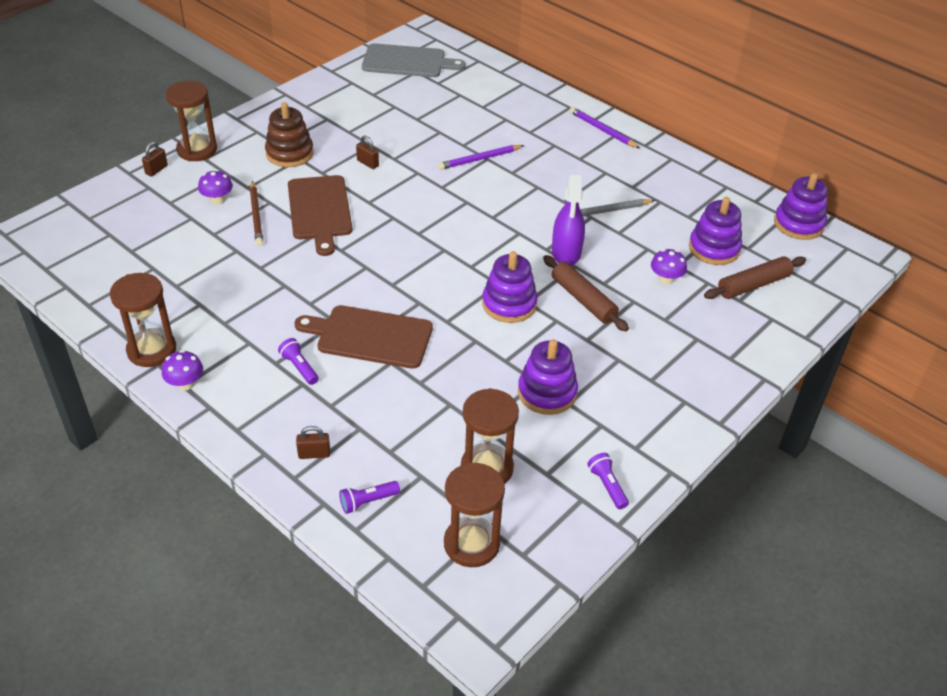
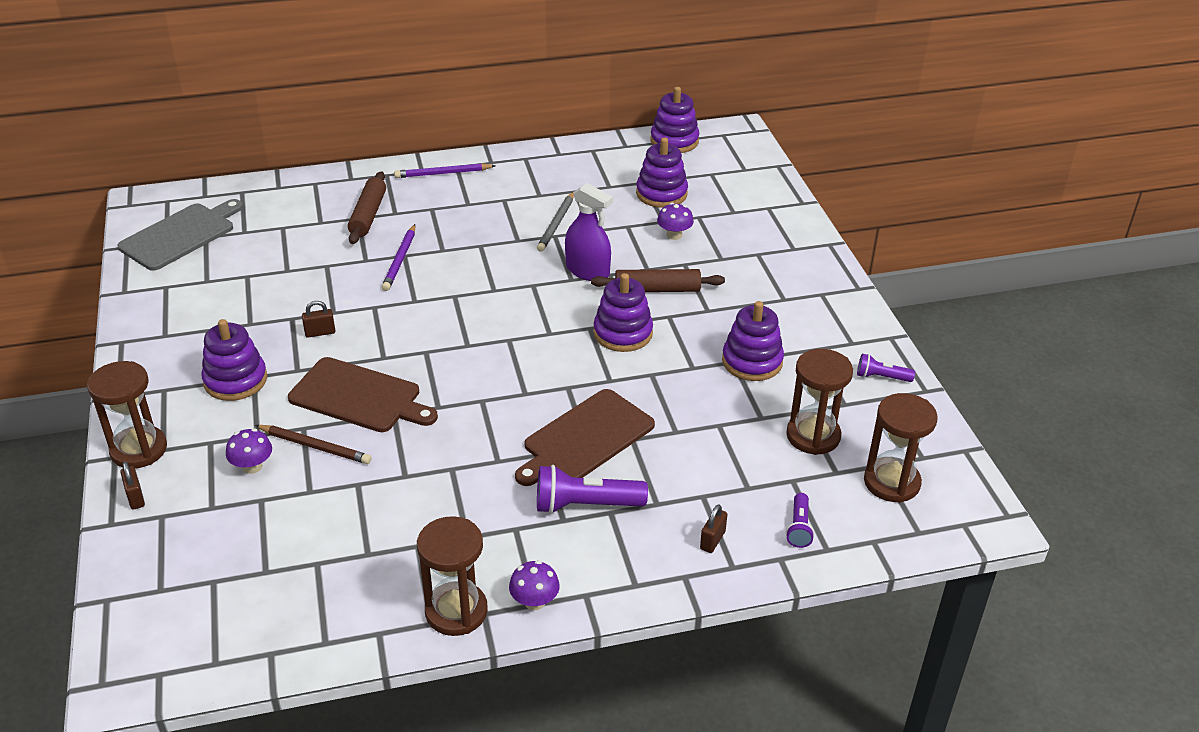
camera: 55 degrees left, 5 degrees down
brown stacking toy [265,102,314,167] -> purple stacking toy [201,319,267,401]
purple flashlight [278,338,319,385] -> purple flashlight [537,465,648,514], size x1.77
brown rolling pin [704,256,806,299] -> brown rolling pin moved to [348,171,386,244]

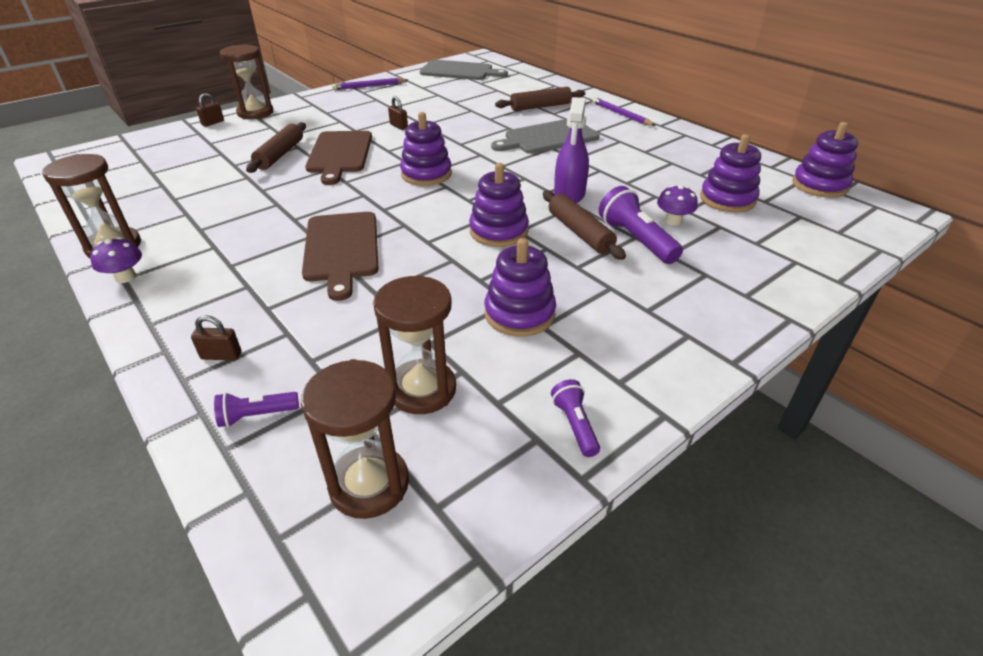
camera: 65 degrees right, 0 degrees up
purple stacking toy [201,319,267,401] -> purple stacking toy moved to [400,112,452,186]
purple mushroom [226,428,272,474] -> none
brown pencil [255,425,372,464] -> brown rolling pin [246,122,306,173]
purple pencil [382,224,415,291] -> purple pencil moved to [332,78,408,90]
brown cutting board [515,389,655,486] -> brown cutting board turned 120 degrees counterclockwise [302,212,379,301]
grey pencil [537,192,574,252] -> none
purple flashlight [537,465,648,514] -> purple flashlight moved to [599,186,683,264]
none -> grey cutting board [491,119,599,154]

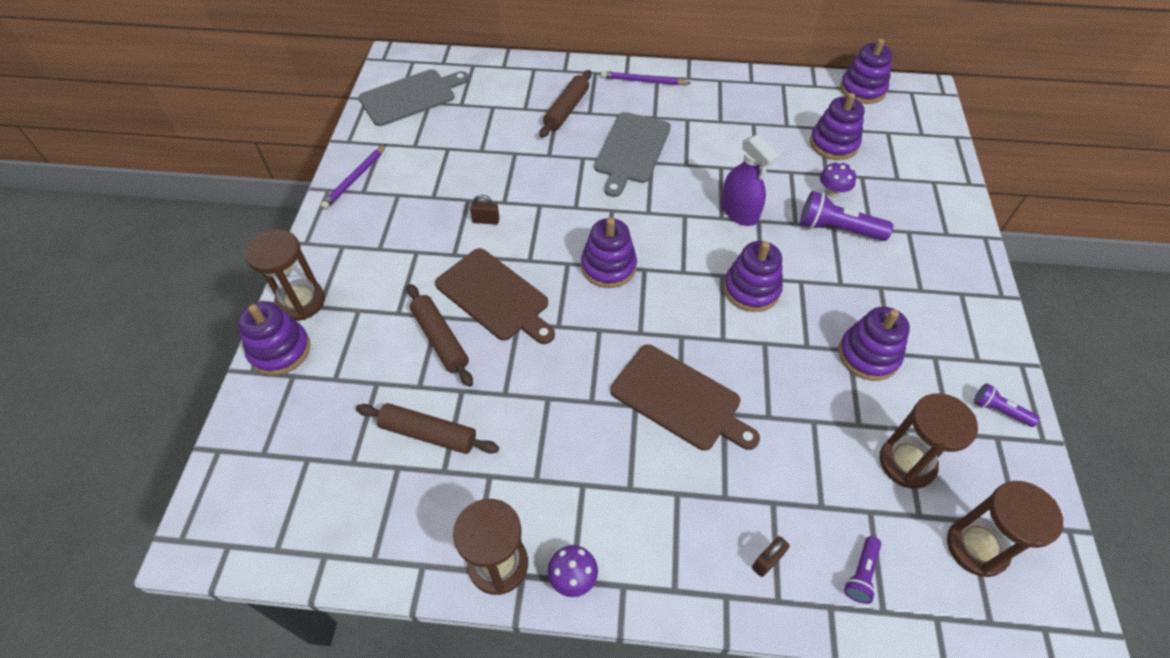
camera: 45 degrees left, 15 degrees up
brown padlock [196,93,224,127] -> purple stacking toy [238,302,310,376]
brown rolling pin [543,191,626,260] -> brown rolling pin moved to [356,403,499,454]

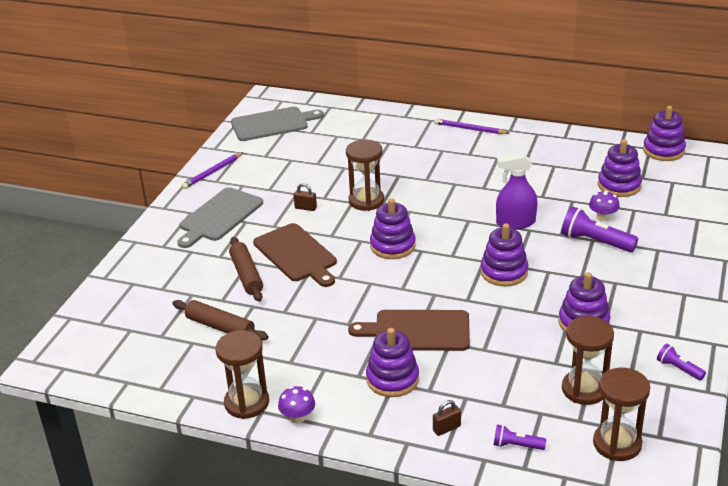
camera: 15 degrees right, 20 degrees down
purple stacking toy [238,302,310,376] -> purple stacking toy moved to [366,328,419,397]
brown hourglass [245,229,325,321] -> brown hourglass moved to [346,140,384,211]
brown rolling pin [540,70,592,138] -> none
grey cutting board [594,112,671,197] -> grey cutting board moved to [177,187,263,248]
brown cutting board [610,344,760,451] -> brown cutting board turned 135 degrees clockwise [348,310,470,351]
purple spray bottle [721,135,779,226] -> purple spray bottle turned 105 degrees clockwise [496,154,537,229]
purple flashlight [844,536,881,604] -> purple flashlight turned 60 degrees clockwise [494,424,546,450]

